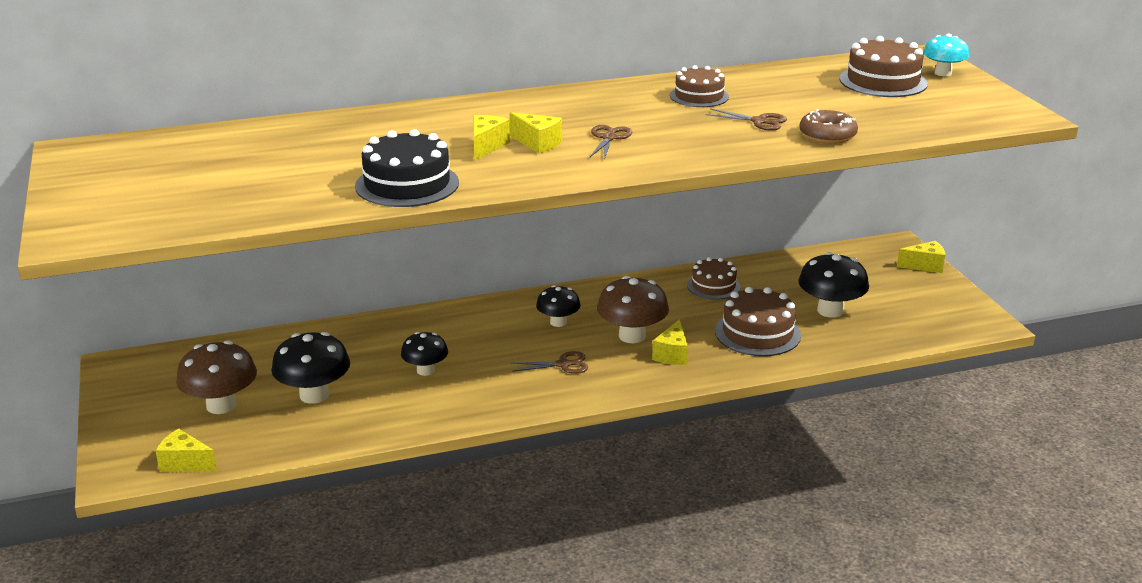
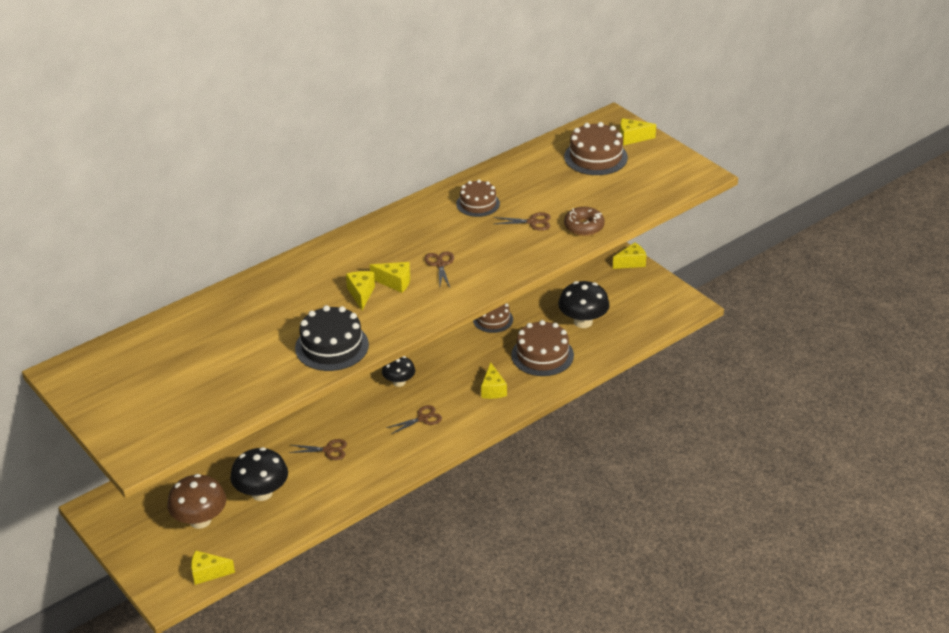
camera: 20 degrees left, 10 degrees up
black mushroom [401,332,448,376] -> brown scissors [289,439,347,460]
brown mushroom [597,276,669,343] -> none
turquoise mushroom [923,34,969,76] -> yellow cheese [620,118,656,146]

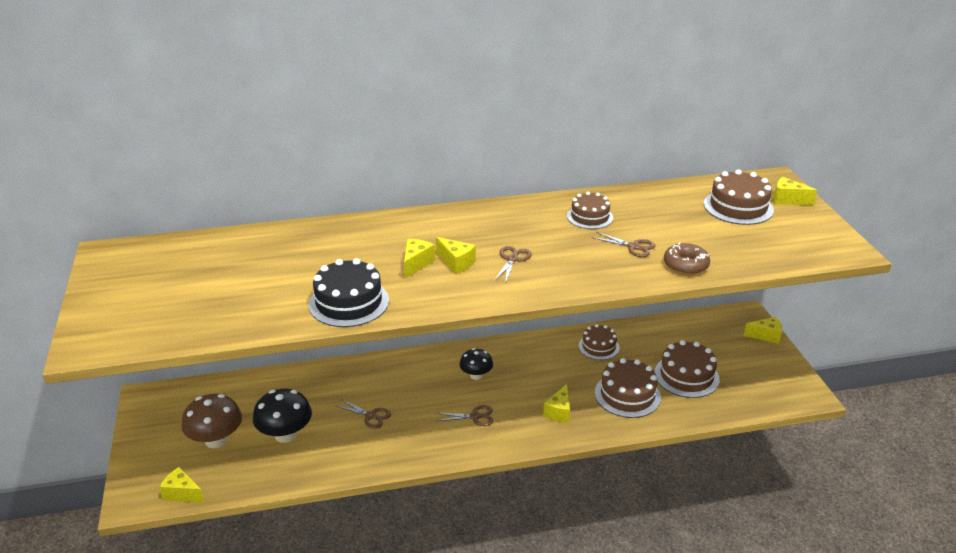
camera: 25 degrees right, 5 degrees down
black mushroom [558,281,610,328] -> brown cake [655,340,720,398]

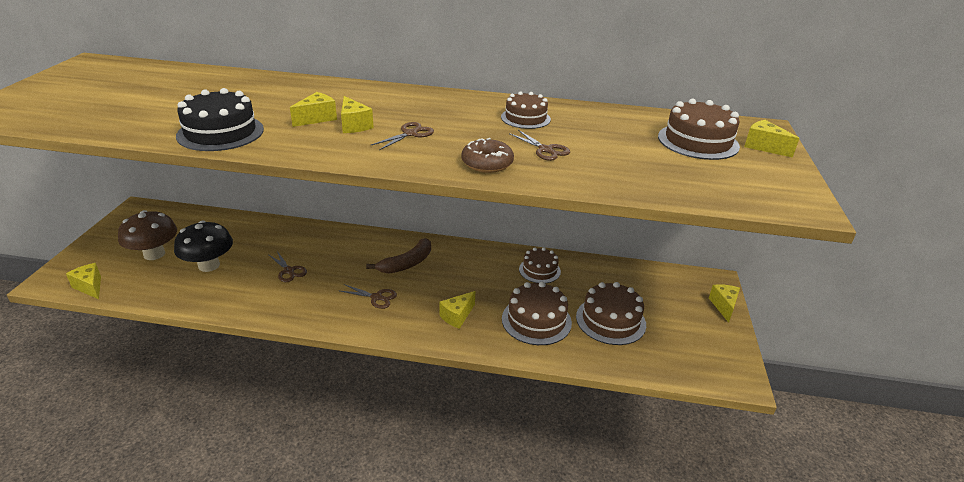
camera: 20 degrees right, 0 degrees up
black mushroom [459,348,493,380] -> brown banana [366,238,431,274]
brown donut [664,242,710,275] -> brown donut moved to [461,138,514,173]
yellow cheese [744,317,782,344] -> yellow cheese turned 105 degrees counterclockwise [709,284,740,323]

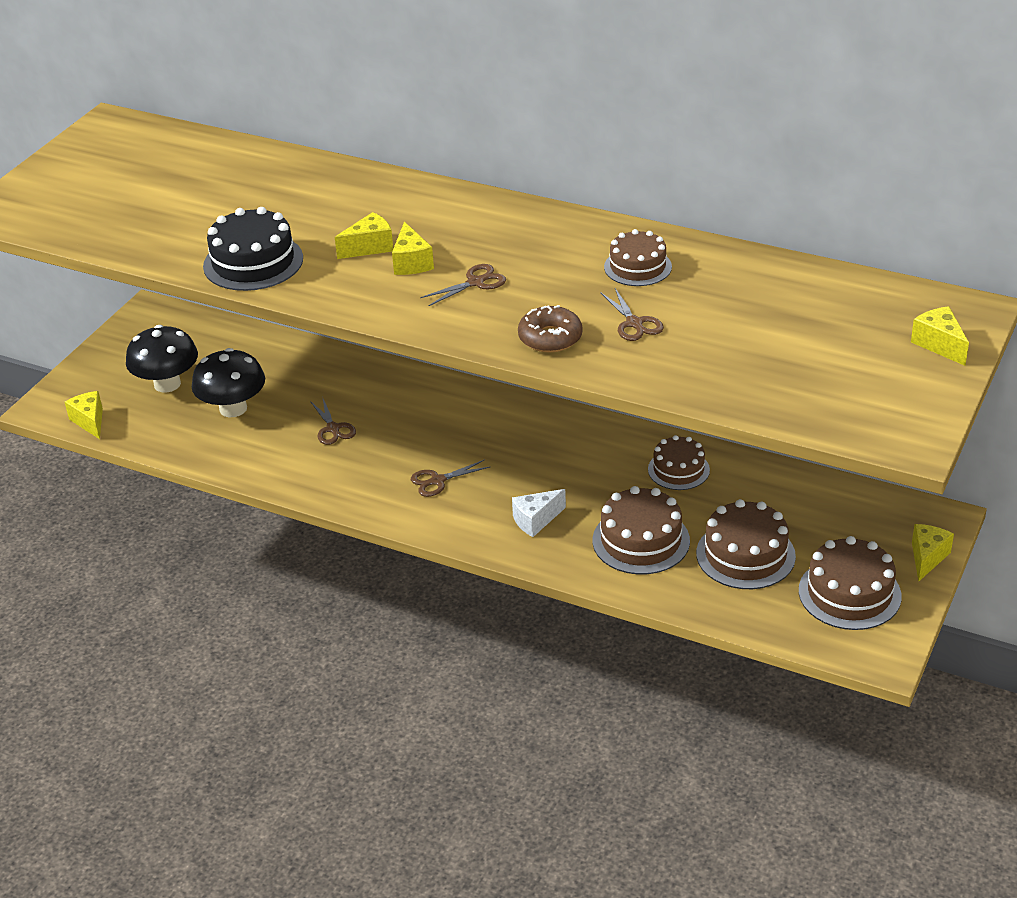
camera: 20 degrees right, 5 degrees up
brown mushroom [118,210,177,260] -> black mushroom [126,325,198,393]
brown scissors [340,284,397,309] -> brown scissors turned 120 degrees clockwise [411,459,490,497]
brown banana [366,238,431,274] -> none
yellow cheese [439,291,475,329] -> white cheese [512,489,566,537]
brown cake [658,99,740,160] -> brown cake moved to [799,536,902,630]

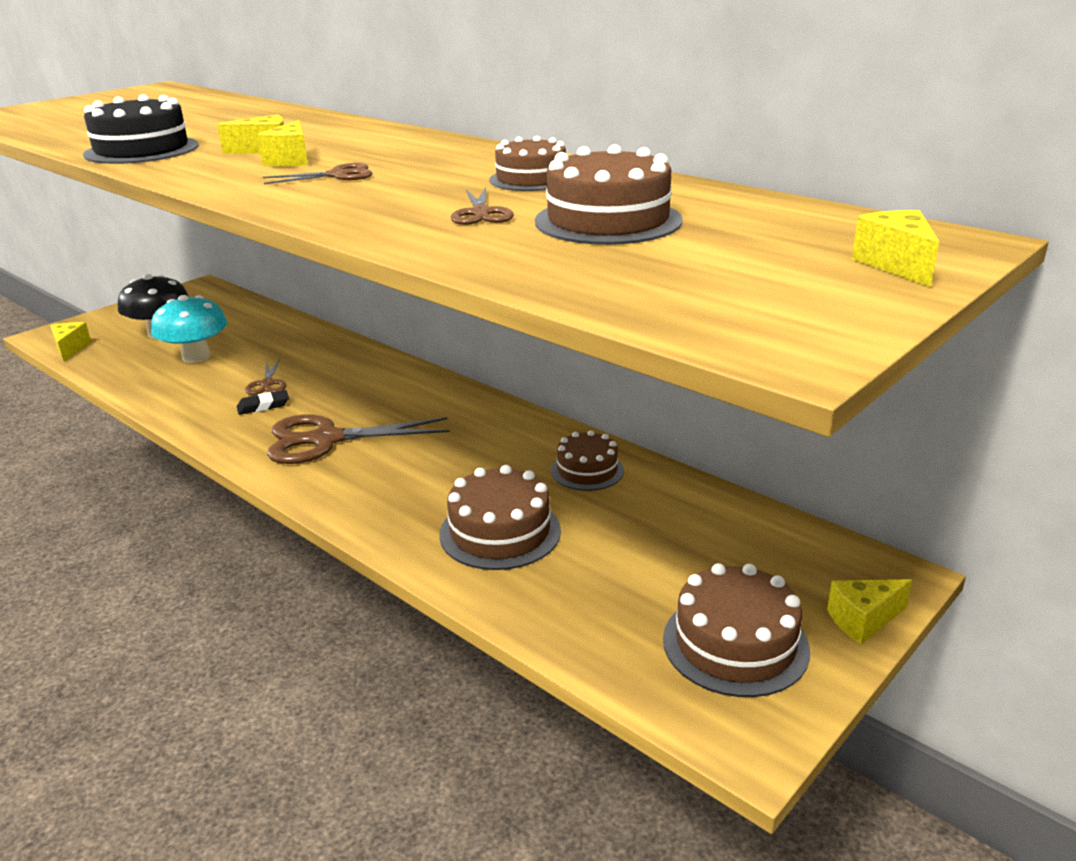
camera: 15 degrees right, 10 degrees down
black mushroom [192,348,265,417] -> turquoise mushroom [151,295,227,363]
brown scissors [411,459,490,497] -> brown scissors [267,415,449,464], size x2.02
white cheese [512,489,566,537] -> none
brown donut [518,305,583,353] -> none
brown cake [696,499,796,589] -> brown cake moved to [535,144,683,245]
yellow cheese [912,524,954,582] -> yellow cheese turned 150 degrees counterclockwise [827,579,912,644]
none -> black eraser [237,390,289,415]

